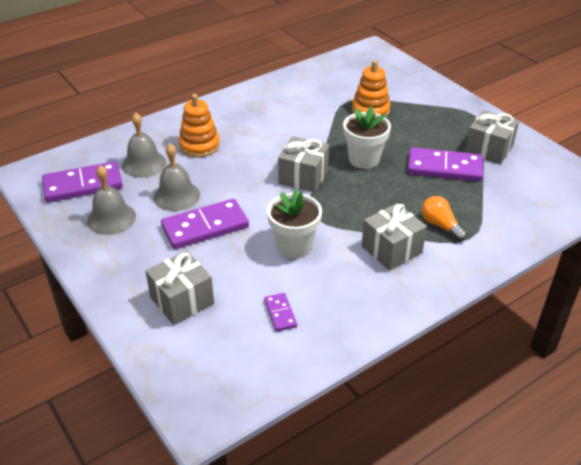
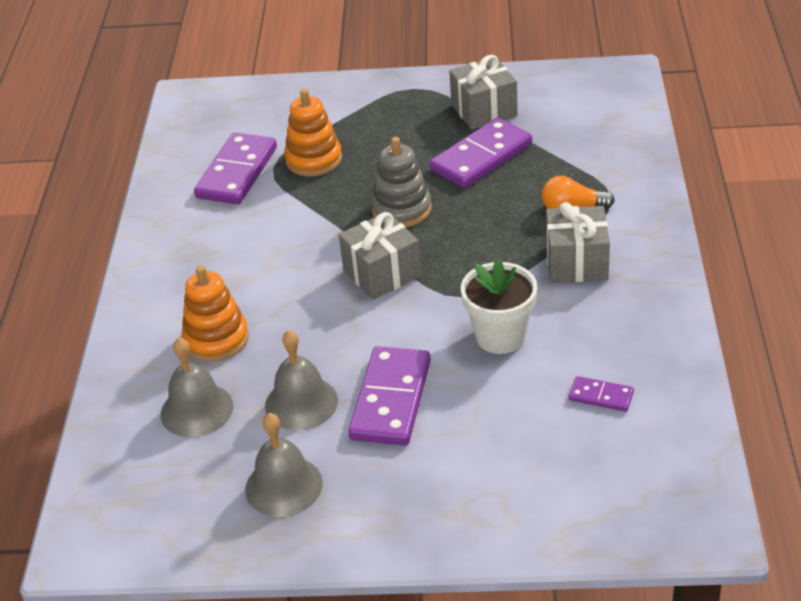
camera: 50 degrees left, 0 degrees up
purple domino [42,161,123,202] -> purple domino moved to [194,133,277,204]
grey gift [145,251,214,325] -> none
white flower pot [343,106,391,169] -> grey stacking toy [371,137,432,228]

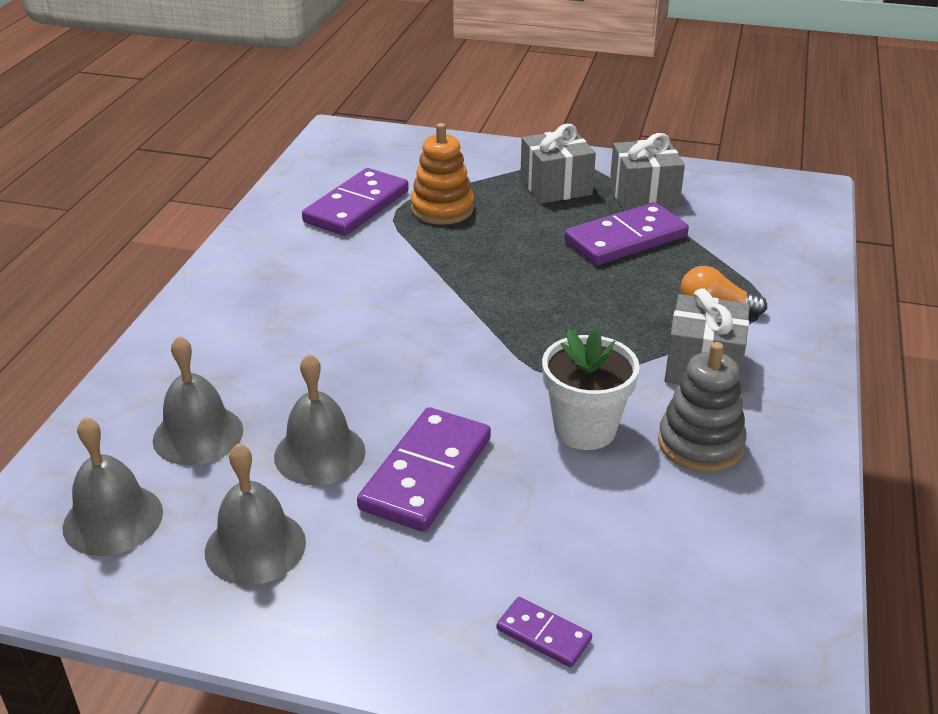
camera: 10 degrees right, 5 degrees down
orange stacking toy [182,265,249,362] -> none
grey gift [339,212,421,300] -> grey gift moved to [520,124,596,204]
grey stacking toy [371,137,432,228] -> grey stacking toy moved to [658,342,746,472]
purple domino [569,376,634,412] -> purple domino moved to [497,597,592,668]
none -> grey bell [63,417,163,556]

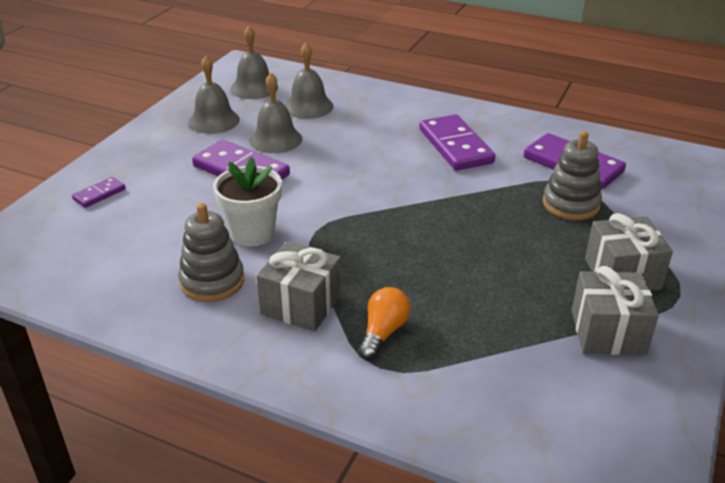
camera: 100 degrees right, 0 degrees up
orange stacking toy [411,123,474,225] -> grey stacking toy [543,131,602,220]
purple domino [564,202,689,265] -> purple domino moved to [419,114,495,171]

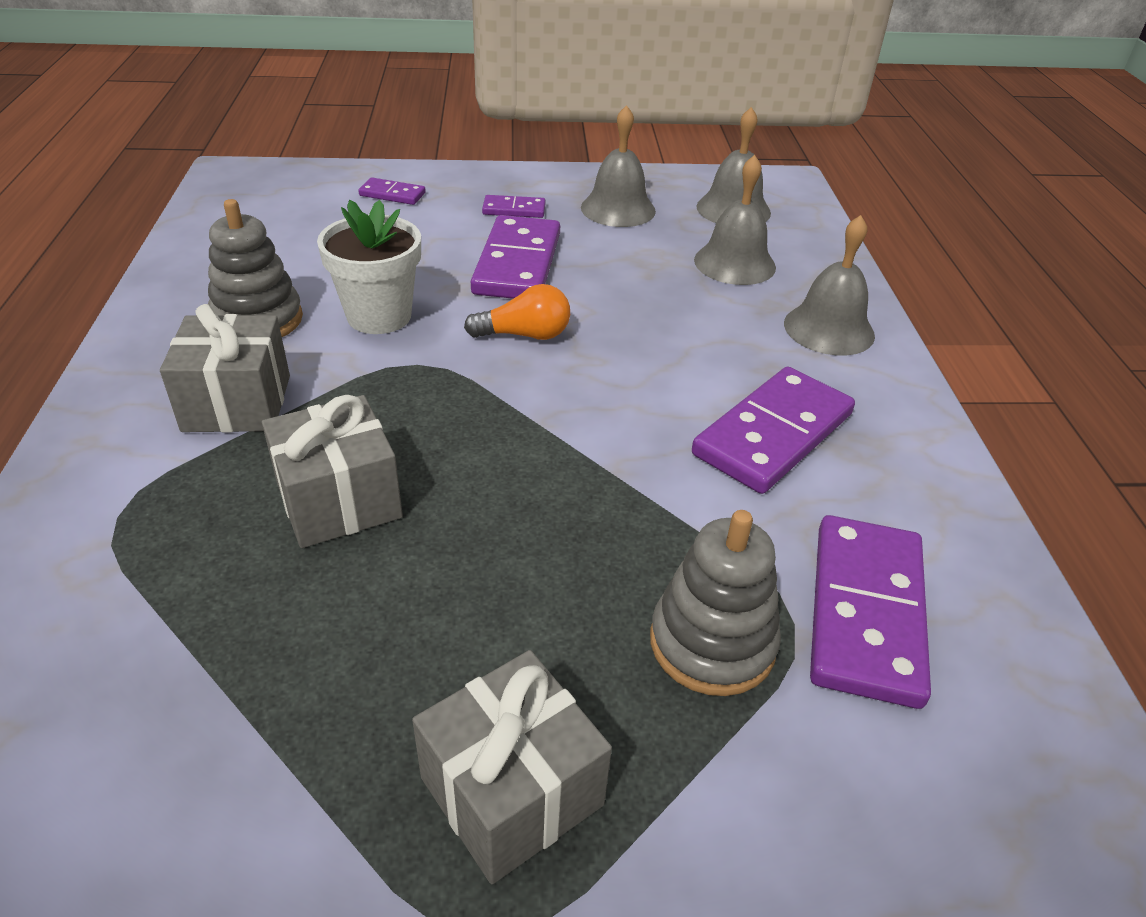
camera: 60 degrees right, 5 degrees up
grey bell [249,73,302,153] -> grey bell moved to [784,215,875,356]
orange light bulb [359,287,410,360] -> orange light bulb moved to [464,284,570,340]
grey gift [572,266,659,355] -> grey gift moved to [262,395,403,548]
none -> purple domino [482,195,546,218]

